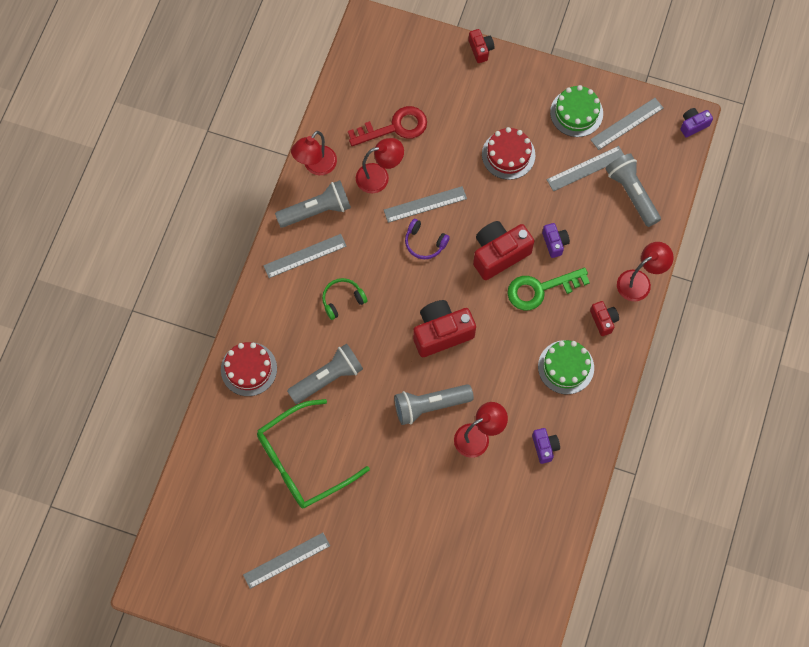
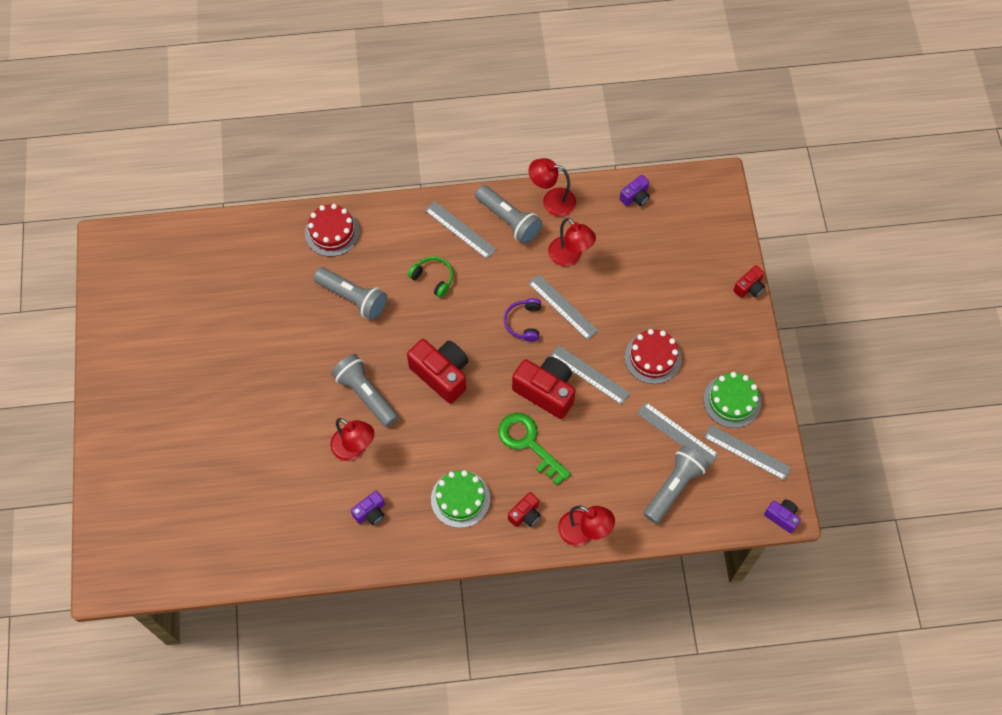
camera: 65 degrees right, 5 degrees down
grey ruler [243,533,330,589] -> grey ruler moved to [550,345,630,405]
green glasses [257,399,370,508] -> none
red key [348,106,427,146] -> none
purple camera [542,223,570,258] -> purple camera moved to [620,175,650,206]

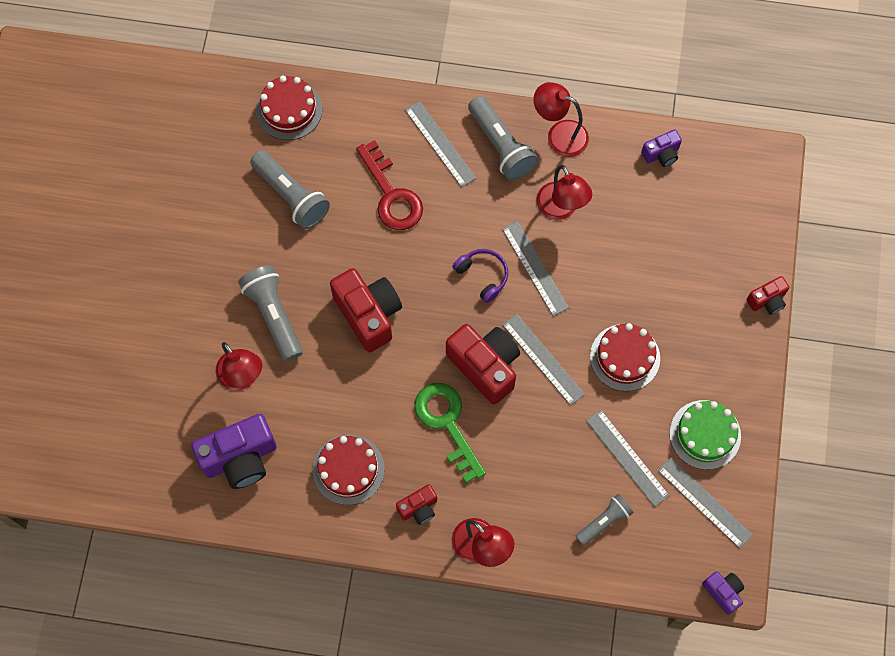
camera: 15 degrees right, 5 degrees up
purple camera [351,491,385,525] -> purple camera [191,414,277,489], size x1.92
green headphones [408,256,453,298] -> red key [356,140,423,230]
green cake [431,470,490,528] -> red cake [313,435,384,505]
purple headphones [504,298,541,342] -> purple headphones turned 120 degrees clockwise [452,249,508,303]
grey flashlight [644,446,709,524] -> grey flashlight [575,494,634,546], size x0.62

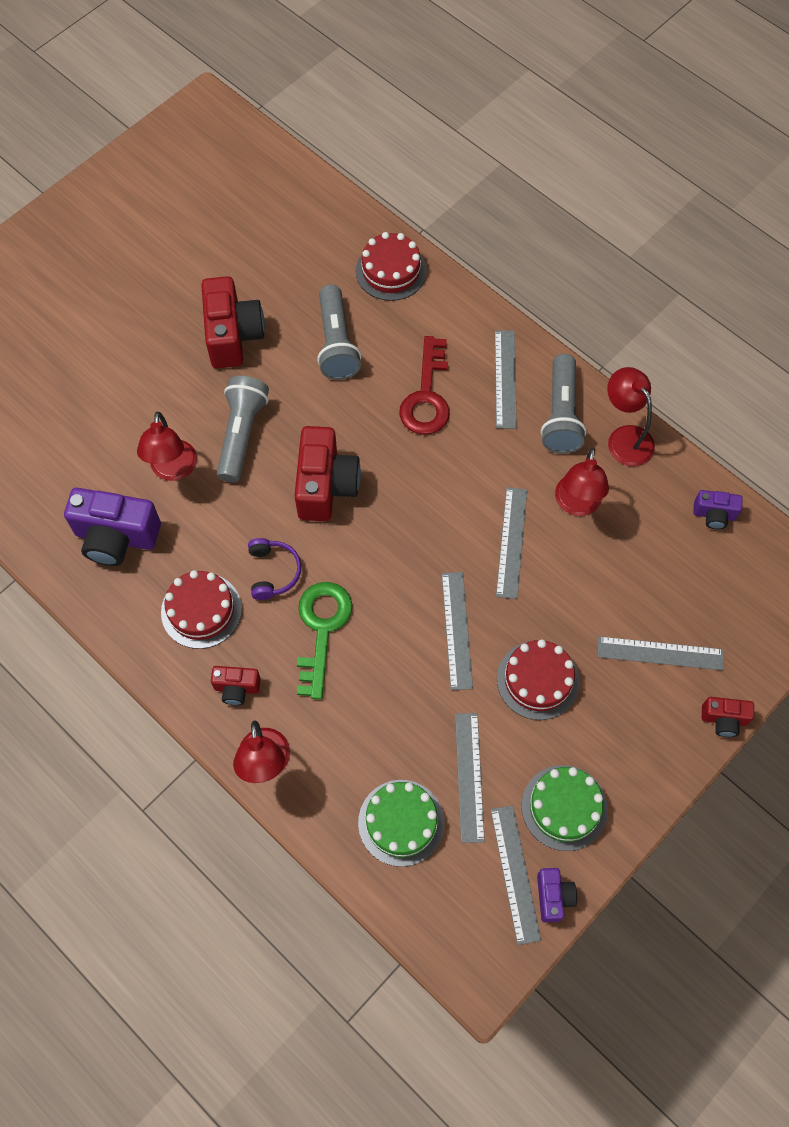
camera: 35 degrees right, 5 degrees down
red camera [446,324,520,404] -> red camera moved to [201,276,265,368]
purple headphones [452,249,508,303] -> purple headphones moved to [248,538,301,600]
grey flashlight [575,494,634,546] -> green cake [358,780,445,867]
purple camera [702,571,744,615] -> purple camera moved to [537,868,577,923]
none -> grey ruler [597,636,724,670]

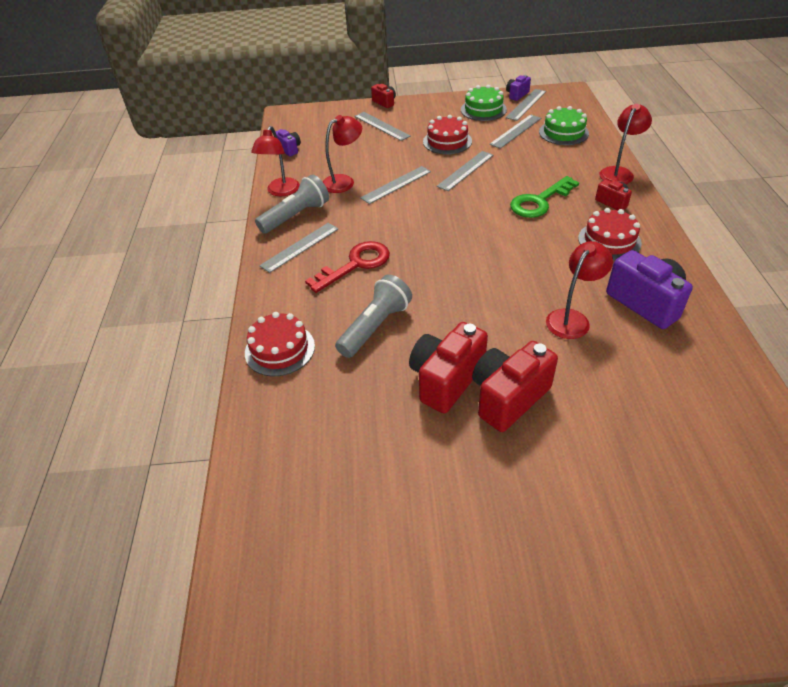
camera: 135 degrees left, 20 degrees down
grey flashlight [217,376,269,482] -> none
purple headphones [248,538,301,600] -> none
red camera [294,426,361,521] -> red camera moved to [472,341,558,432]

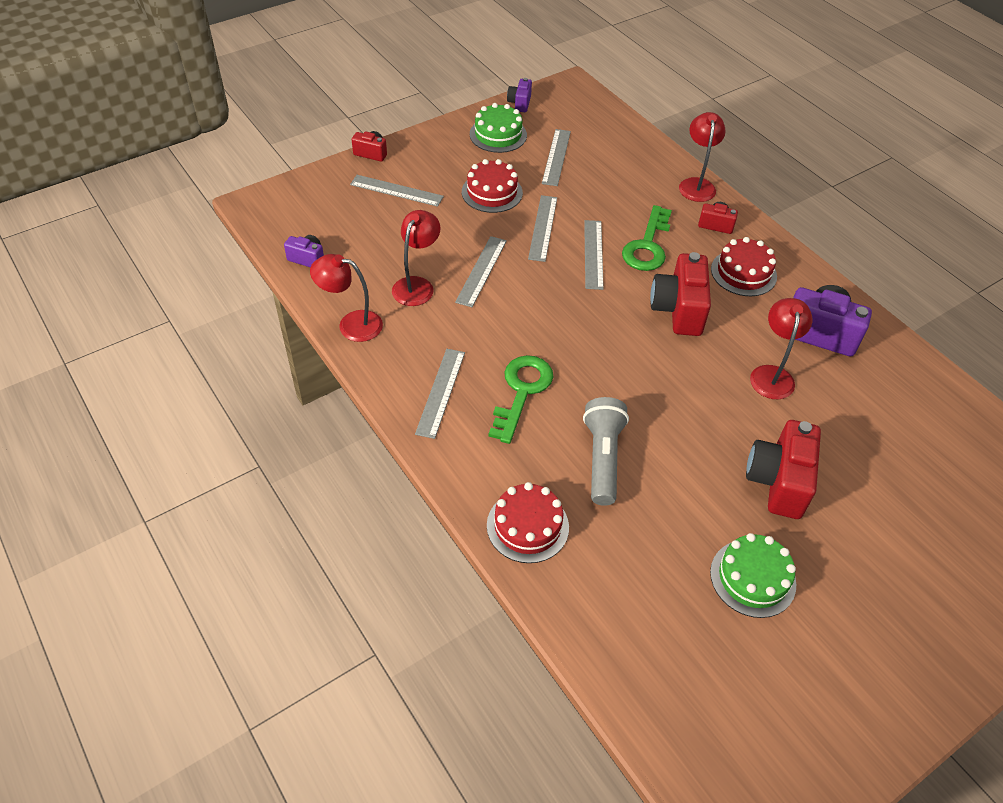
camera: 35 degrees left, 5 degrees up
red lamp [251,126,300,196] -> red lamp turned 120 degrees clockwise [310,254,383,342]
grey flashlight [255,174,329,234] -> none
red key [305,241,390,293] -> green key [488,355,553,444]
red camera [409,322,488,413] -> red camera moved to [650,252,711,336]
grey ruler [506,89,546,121] -> grey ruler moved to [584,220,604,290]
green cake [539,106,589,145] -> green cake moved to [710,533,796,618]

